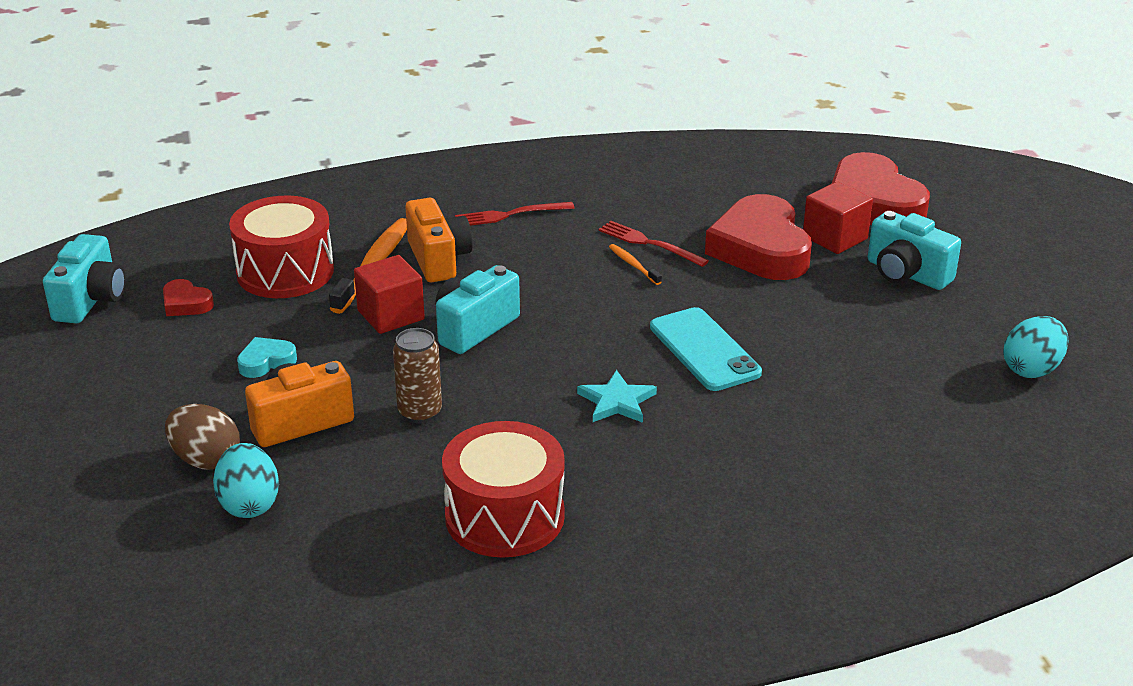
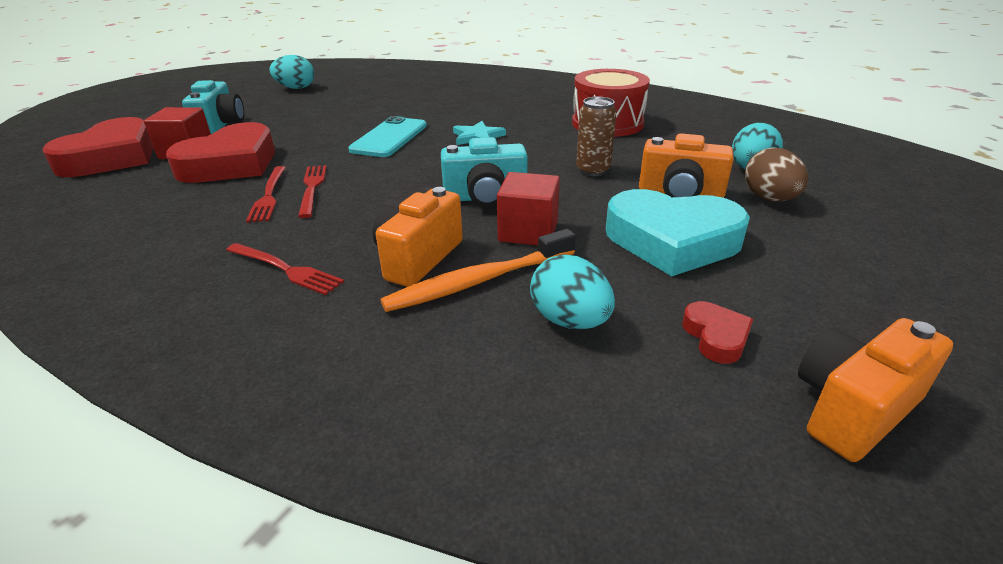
camera: 135 degrees left, 0 degrees up
turquoise camera [43,234,126,323] -> orange camera [798,318,953,462]
red drum [229,195,334,298] -> turquoise egg [530,254,615,329]
turquoise heart [237,337,297,378] -> turquoise heart [606,189,750,276], size x2.25
orange toothbrush [609,244,662,285] -> red fork [298,165,327,218]

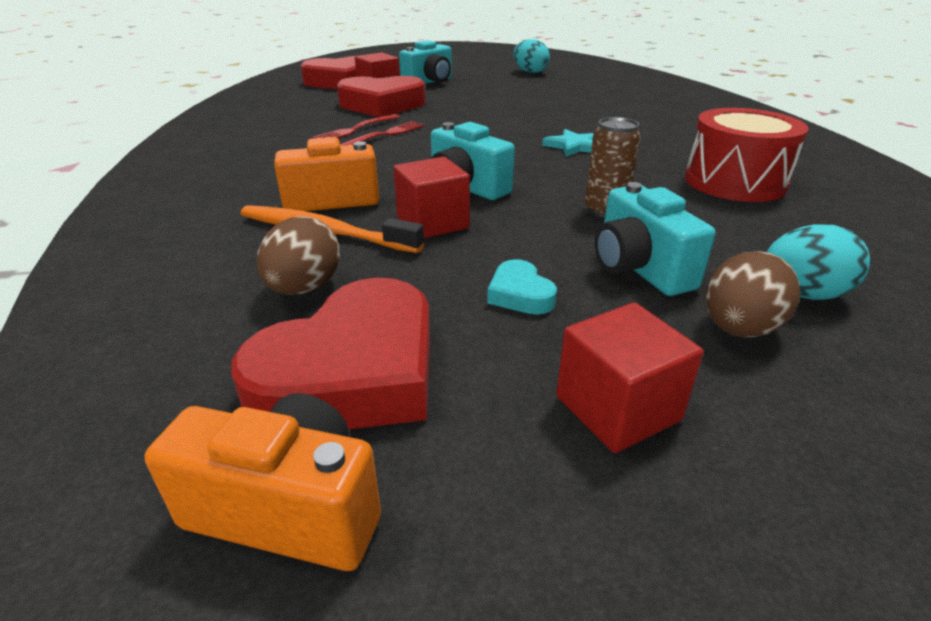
camera: 50 degrees right, 0 degrees up
red fork [226,243,344,295] -> none
turquoise phone [348,116,427,157] -> none
turquoise egg [530,254,615,329] -> brown egg [257,216,340,295]
turquoise heart [606,189,750,276] -> turquoise heart [487,259,557,315], size x0.44
orange camera [639,133,734,198] -> turquoise camera [595,182,716,296]
red heart [682,301,753,364] -> red heart [231,278,430,429], size x2.25
none -> red cube [556,302,704,453]

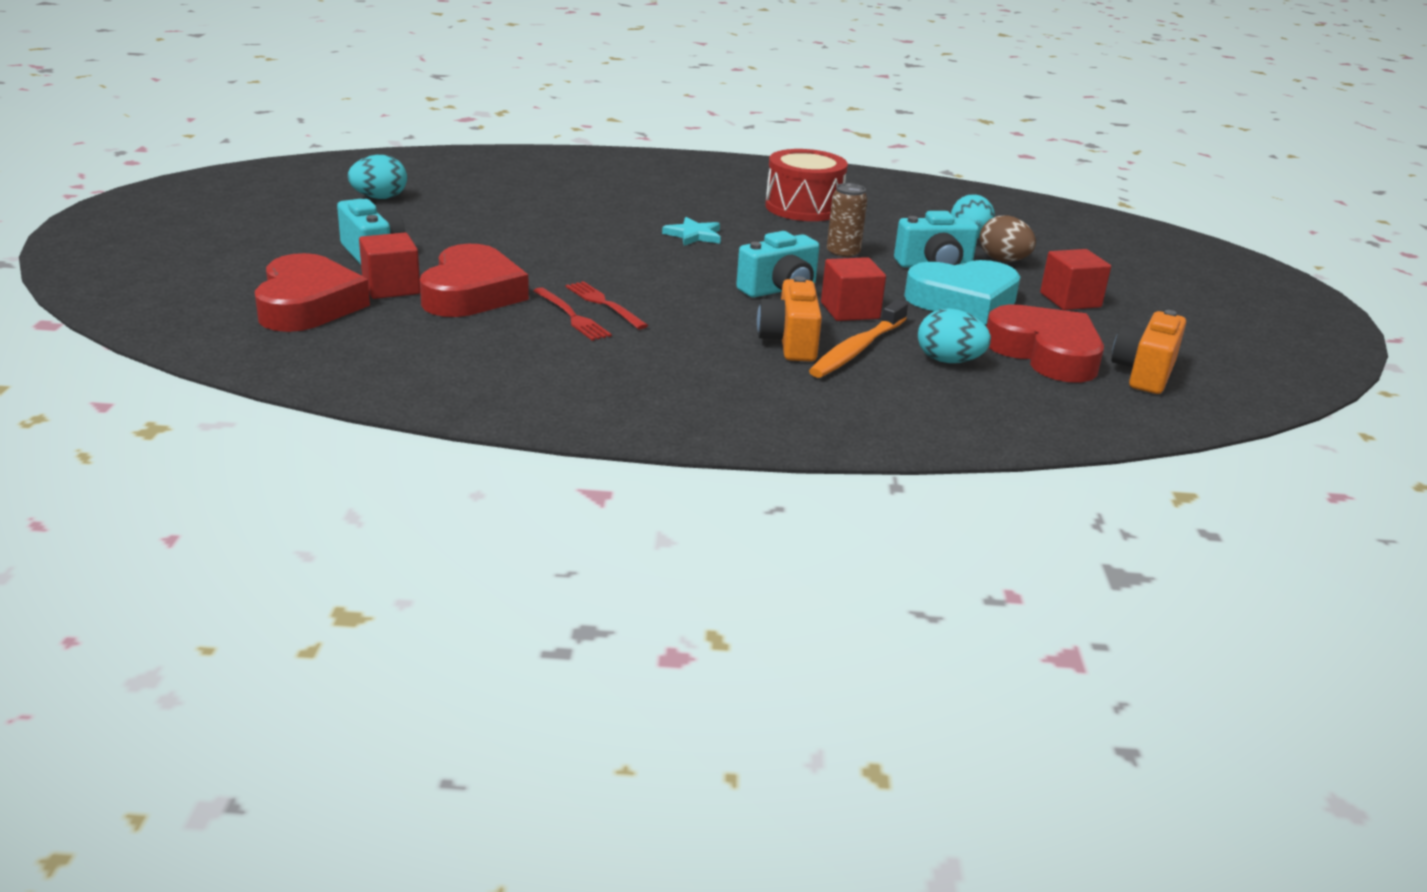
camera: 80 degrees left, 5 degrees down
brown egg [257,216,340,295] -> turquoise egg [918,308,991,363]
turquoise heart [487,259,557,315] -> turquoise heart [904,260,1020,324], size x2.25

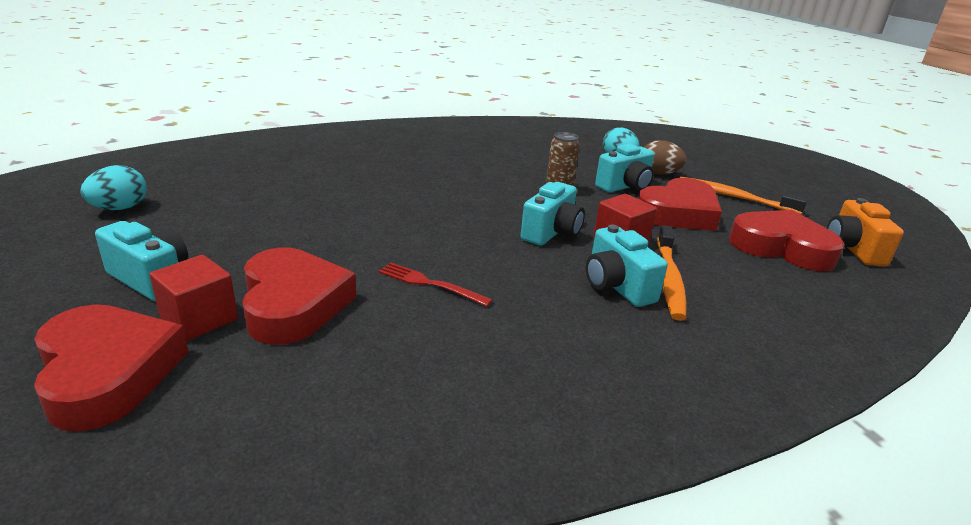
camera: 25 degrees left, 0 degrees up
red fork [533,287,612,341] -> none
turquoise star [662,217,721,246] -> none
orange camera [757,276,822,362] -> turquoise camera [586,225,668,307]
red drum [765,149,848,221] -> none
turquoise heart [904,260,1020,324] -> red heart [638,178,722,231]
turquoise egg [918,308,991,363] -> none
red cube [1040,249,1111,310] -> orange toothbrush [680,177,807,214]

